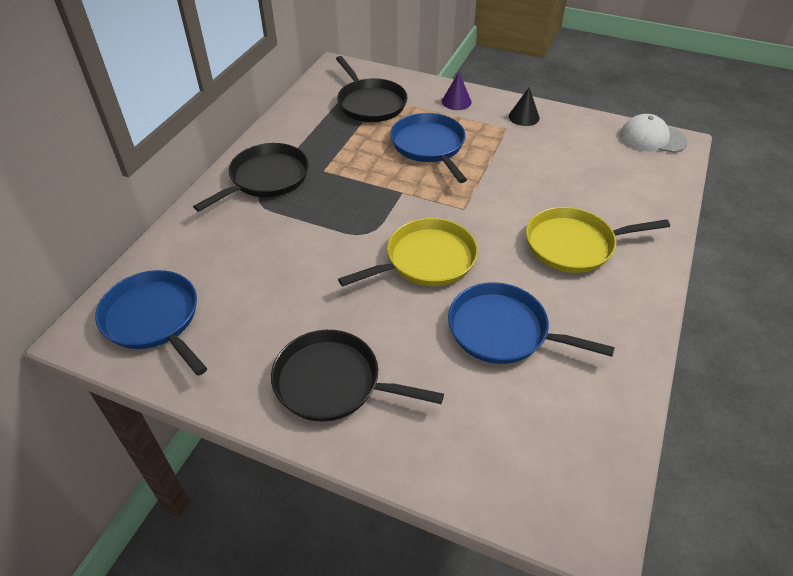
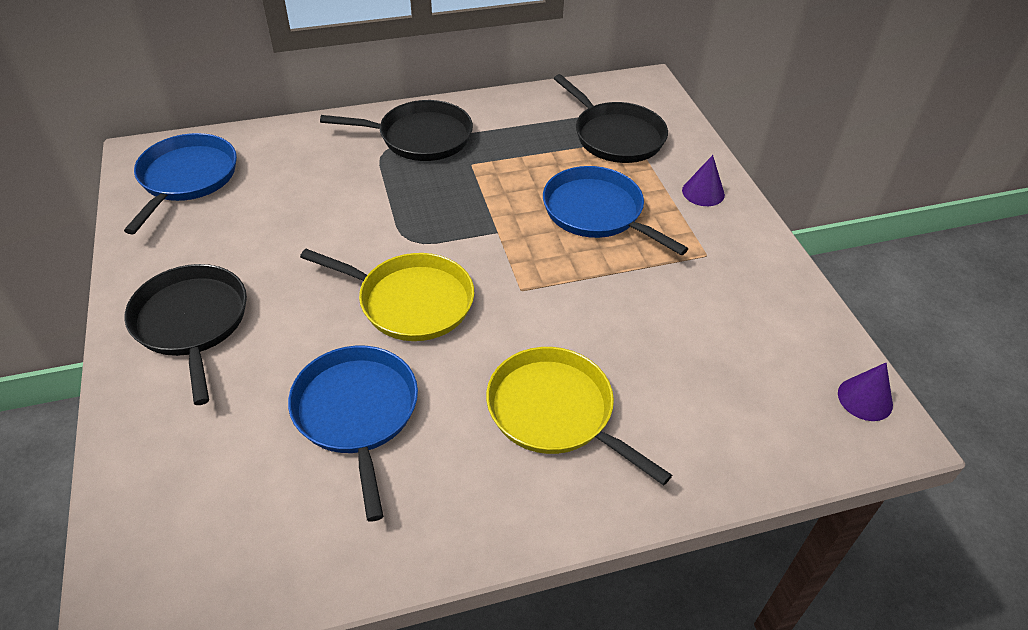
camera: 50 degrees right, 0 degrees up
black pan [336,56,408,122] -> black pan turned 60 degrees counterclockwise [554,74,668,163]
blue pan [390,113,467,183] -> blue pan turned 75 degrees counterclockwise [543,166,688,255]
black cone [509,87,540,126] -> none
white cap [620,114,688,153] -> purple cone [838,363,893,421]

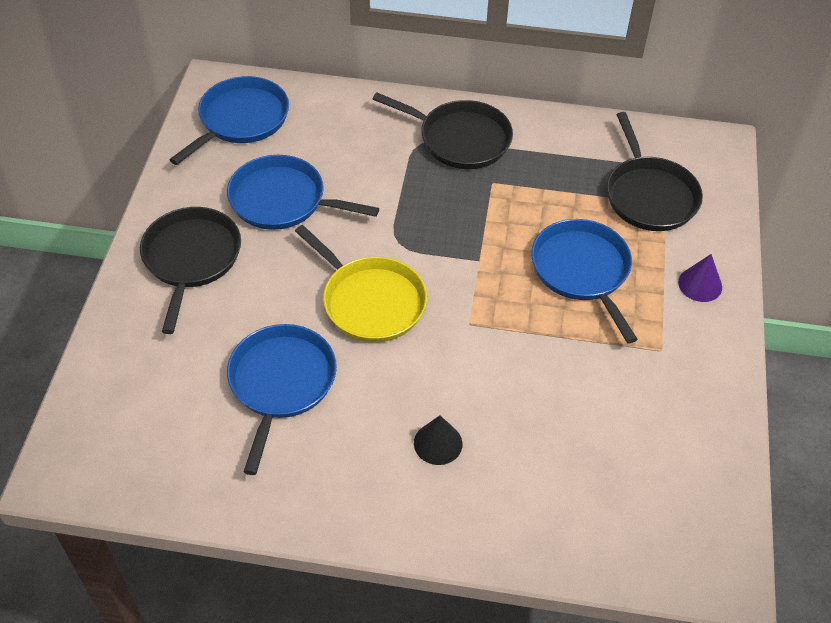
camera: 25 degrees right, 5 degrees up
yellow pan [486,347,672,486] -> black cone [414,415,463,465]
purple cone [838,363,893,421] -> none
none -> blue pan [227,155,379,230]

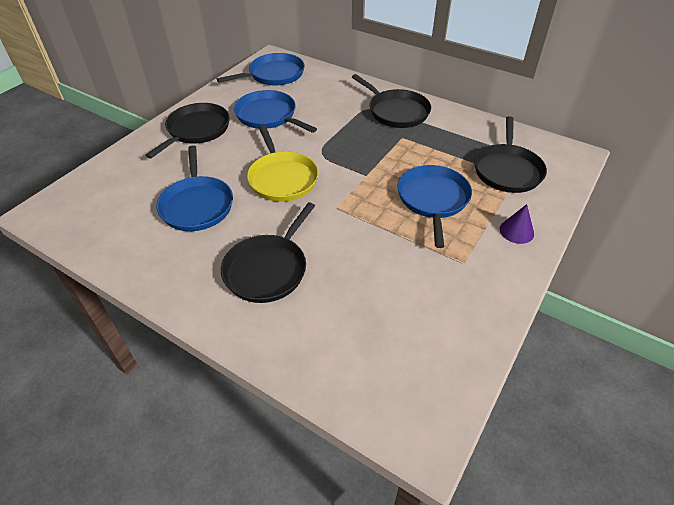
camera: 25 degrees right, 5 degrees down
blue pan [227,324,337,475] -> blue pan turned 135 degrees clockwise [156,145,233,231]
black cone [414,415,463,465] -> black pan [221,202,315,303]

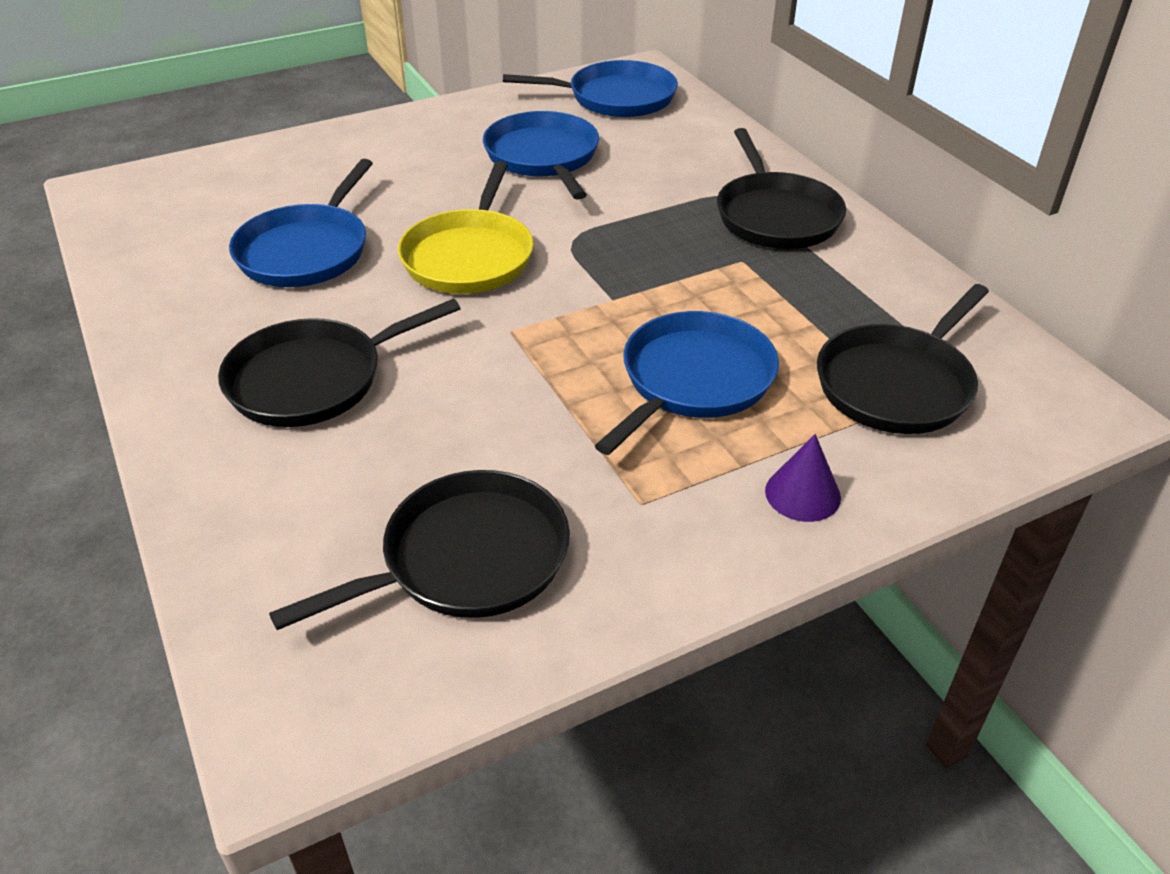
camera: 30 degrees right, 5 degrees down
black pan [145,103,230,159] -> black pan moved to [269,470,570,630]

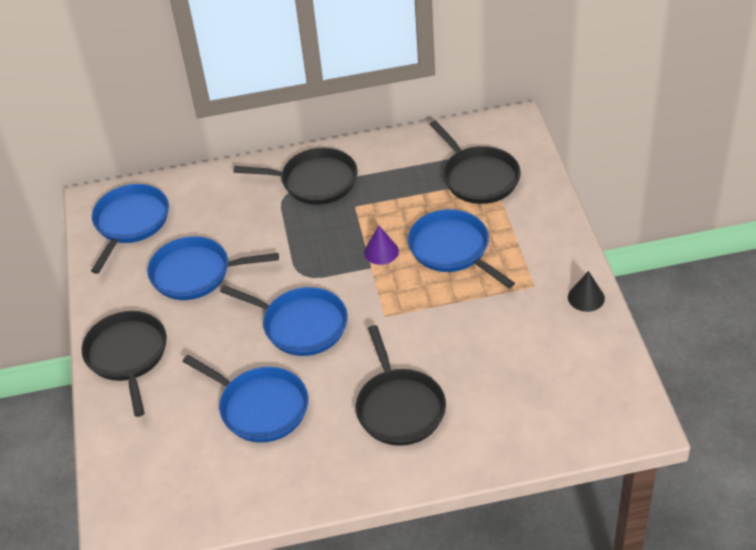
camera: 70 degrees left, 5 degrees up
black pan [269,470,570,630] -> black pan moved to [82,311,167,417]
yellow pan [398,161,534,294] -> blue pan [220,285,348,356]
purple cone [765,434,841,522] -> purple cone moved to [364,226,399,265]
none -> black cone [568,271,605,312]

